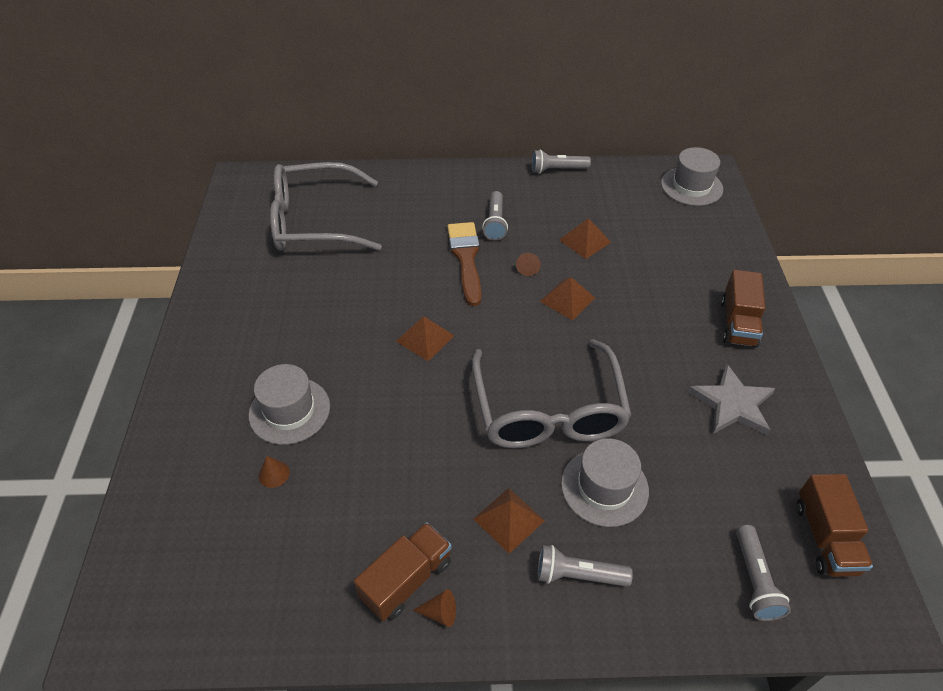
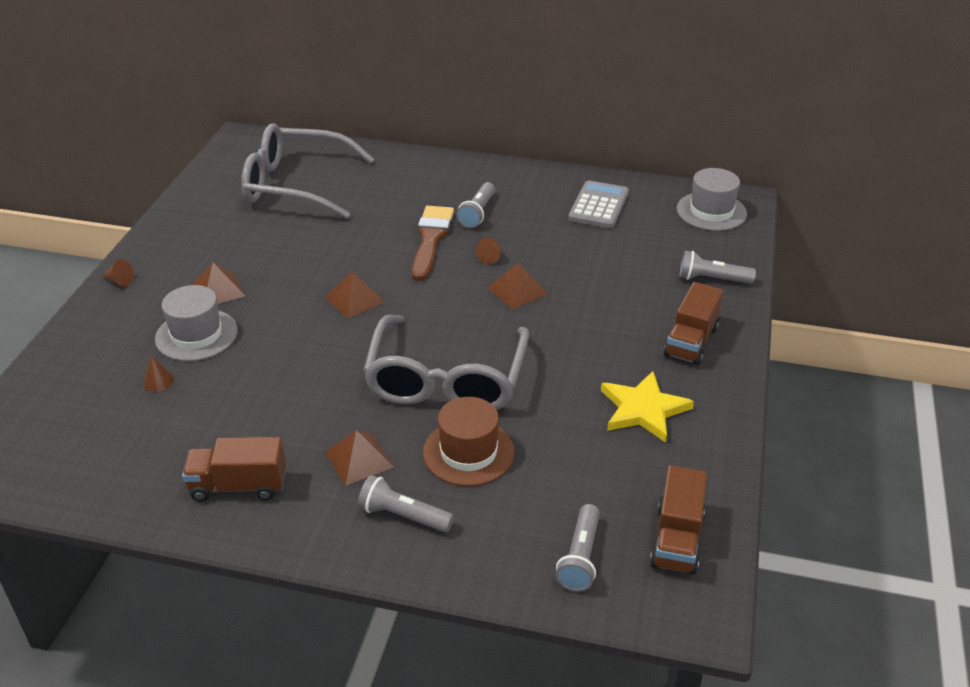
camera: 15 degrees right, 10 degrees down
brown truck [354,522,452,621] -> brown truck turned 150 degrees counterclockwise [182,437,286,502]
brown cone [413,589,456,627] -> brown cone moved to [102,259,134,286]
grey flashlight [531,150,591,174] -> grey flashlight moved to [679,251,756,284]
brown pyramid [559,218,611,259] -> brown pyramid moved to [192,262,245,304]
grey hat [561,438,649,527] -> brown hat [423,397,515,486]
grey star [688,364,776,436] -> yellow star [601,371,694,443]
none -> grey calculator [568,180,629,228]

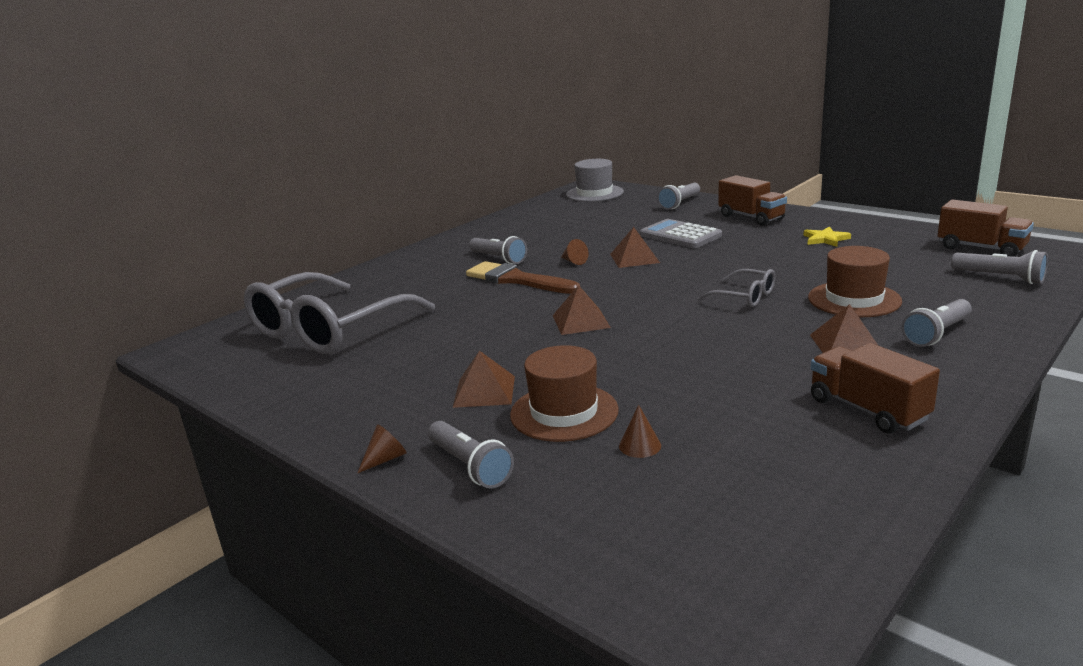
camera: 60 degrees left, 15 degrees down
grey hat [155,285,238,361] -> brown hat [510,345,619,442]
brown truck [182,437,286,502] -> brown truck turned 120 degrees clockwise [811,343,940,434]
grey glasses [363,315,529,410] -> grey glasses [697,269,775,307], size x0.44
grey calculator [568,180,629,228] -> grey calculator moved to [640,219,722,248]
yellow star [601,371,694,443] -> yellow star [804,226,851,247], size x0.58
none -> grey flashlight [428,421,514,489]

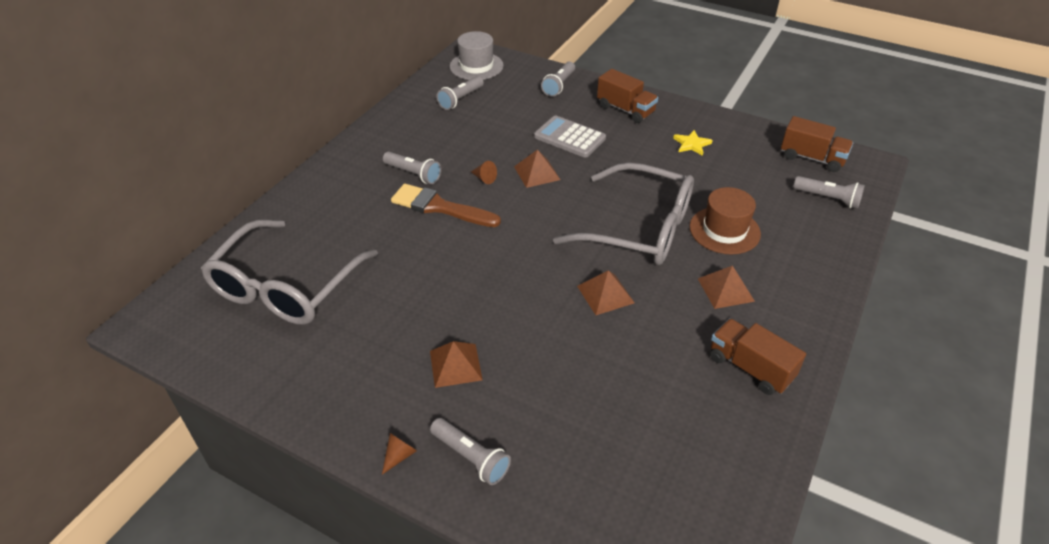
camera: 15 degrees left, 20 degrees up
brown hat [510,345,619,442] -> none
brown pyramid [553,285,611,335] -> brown pyramid moved to [577,270,635,315]
brown cone [619,405,661,458] -> none
grey glasses [697,269,775,307] -> grey glasses [553,163,694,265], size x2.29
grey flashlight [901,299,972,347] -> grey flashlight moved to [436,76,484,110]

